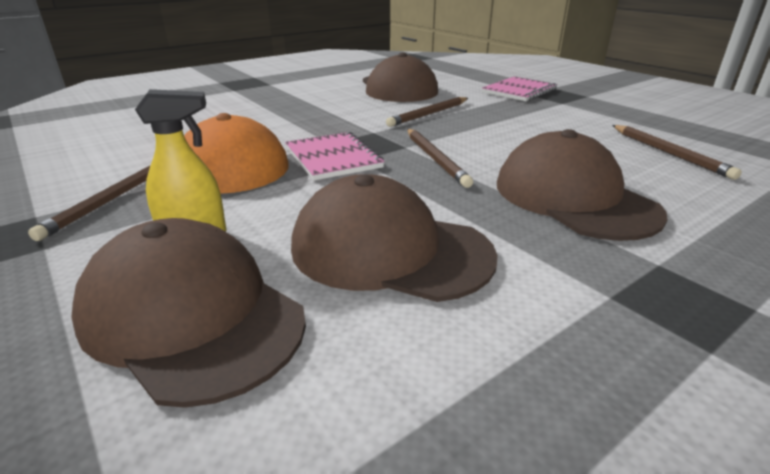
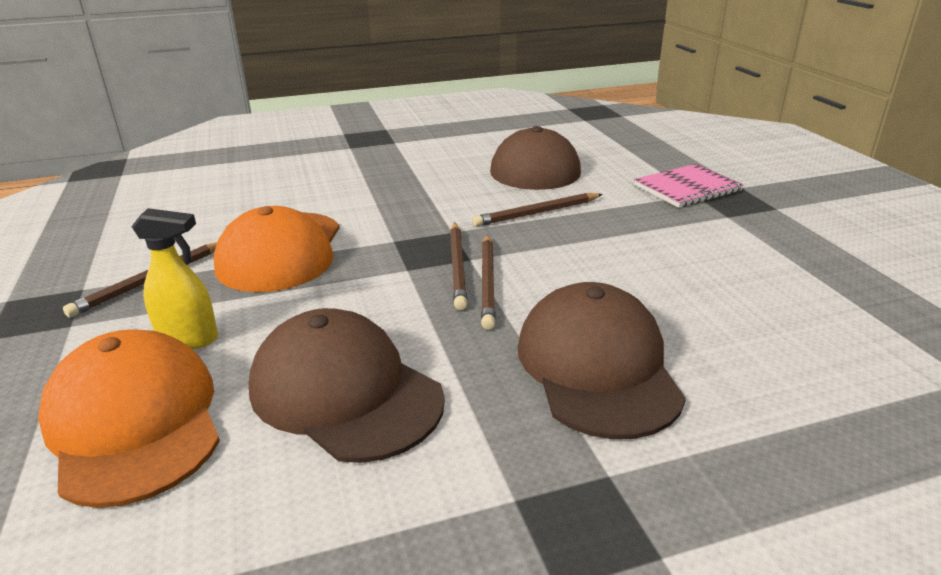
camera: 20 degrees right, 0 degrees up
brown cap [71,218,306,408] -> orange cap [38,329,220,508]
pink notebook [285,132,385,180] -> none
brown pencil [612,125,742,180] -> brown pencil moved to [450,223,467,310]

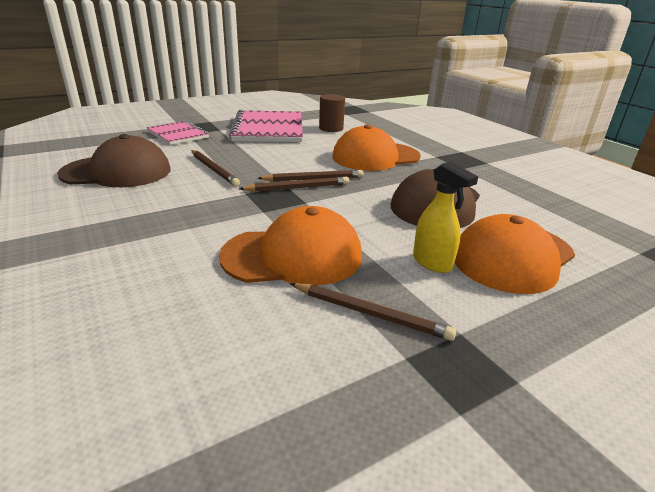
camera: 105 degrees left, 0 degrees up
yellow spray bottle [131,208,218,349] -> yellow spray bottle turned 150 degrees clockwise [413,161,478,273]
brown cap [517,282,686,439] -> orange cap [333,124,421,171]
none -> pink notebook [229,110,303,142]
none -> brown cylinder [319,94,345,132]

